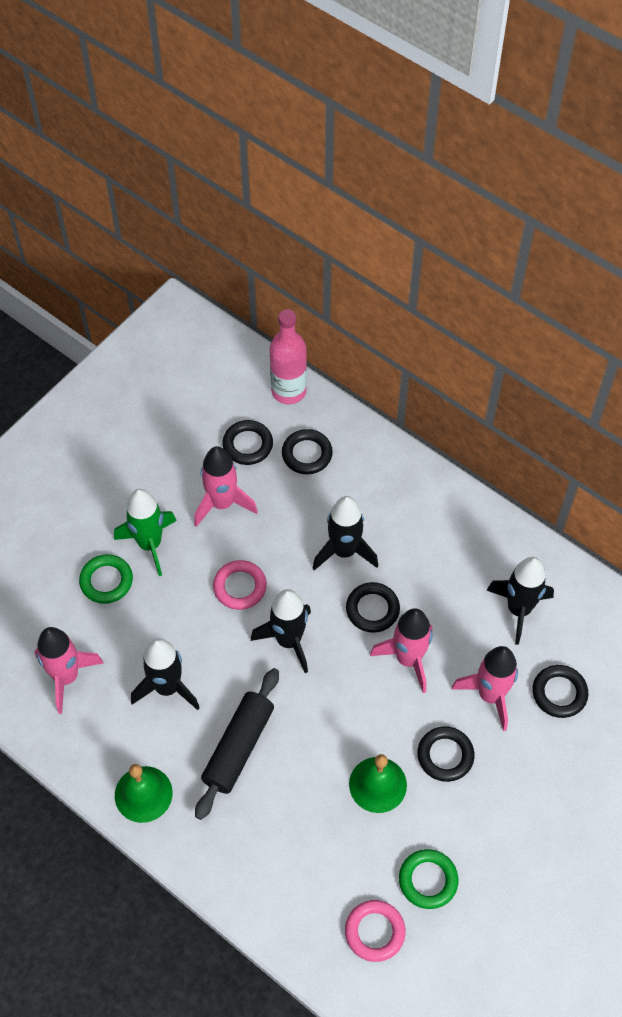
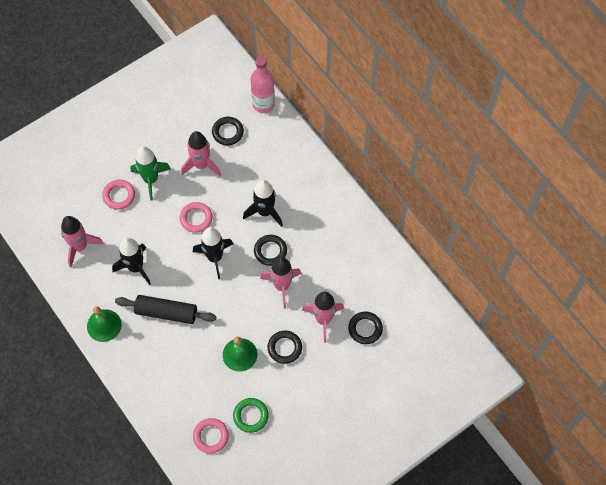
camera: 15 degrees right, 5 degrees up
green ring [79,554,133,604] -> pink ring [102,180,135,210]
black rolling pin [195,668,279,820] -> black rolling pin turned 60 degrees clockwise [115,295,216,324]
black ring [282,429,333,474] -> none
black rocket [487,557,554,645] -> none

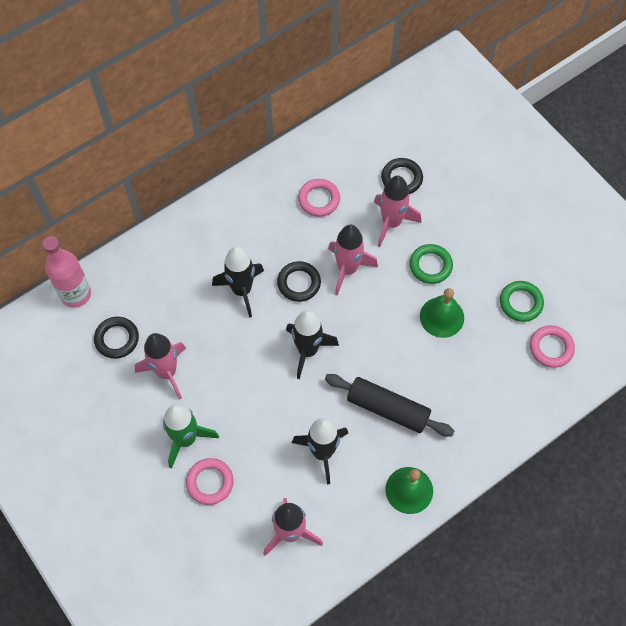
camera: 90 degrees left, 0 degrees up
black rolling pin [115,295,216,324] -> black rolling pin turned 75 degrees counterclockwise [325,374,455,437]
pink ring [179,202,213,233] -> pink ring moved to [298,179,340,217]
black ring [268,331,302,364] -> green ring [409,244,453,284]

